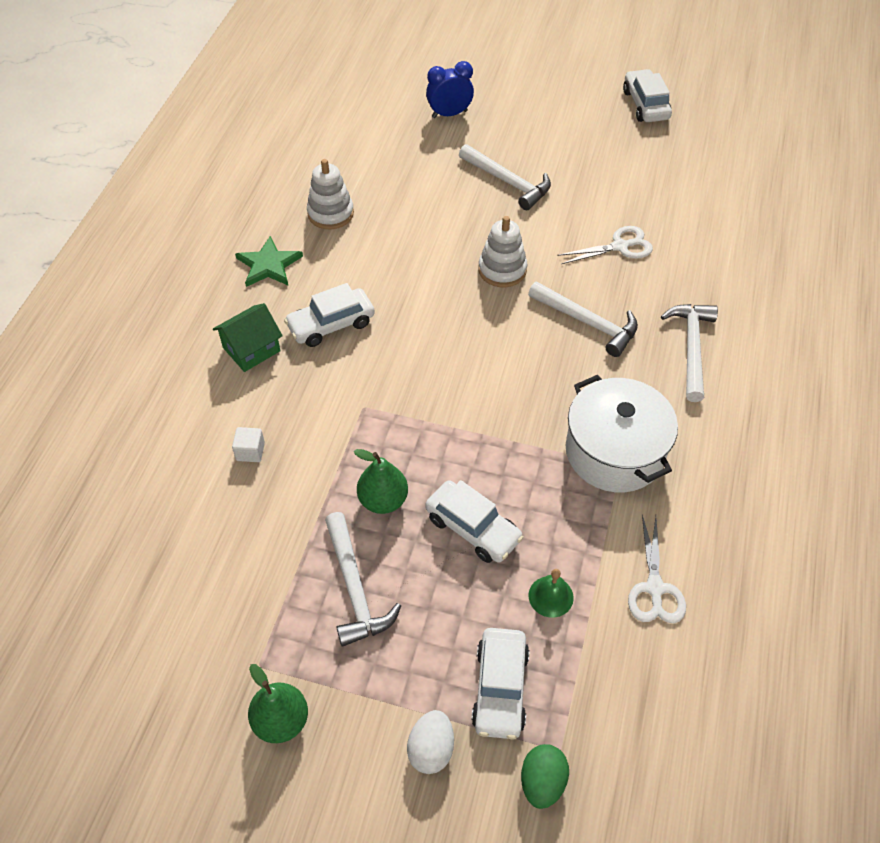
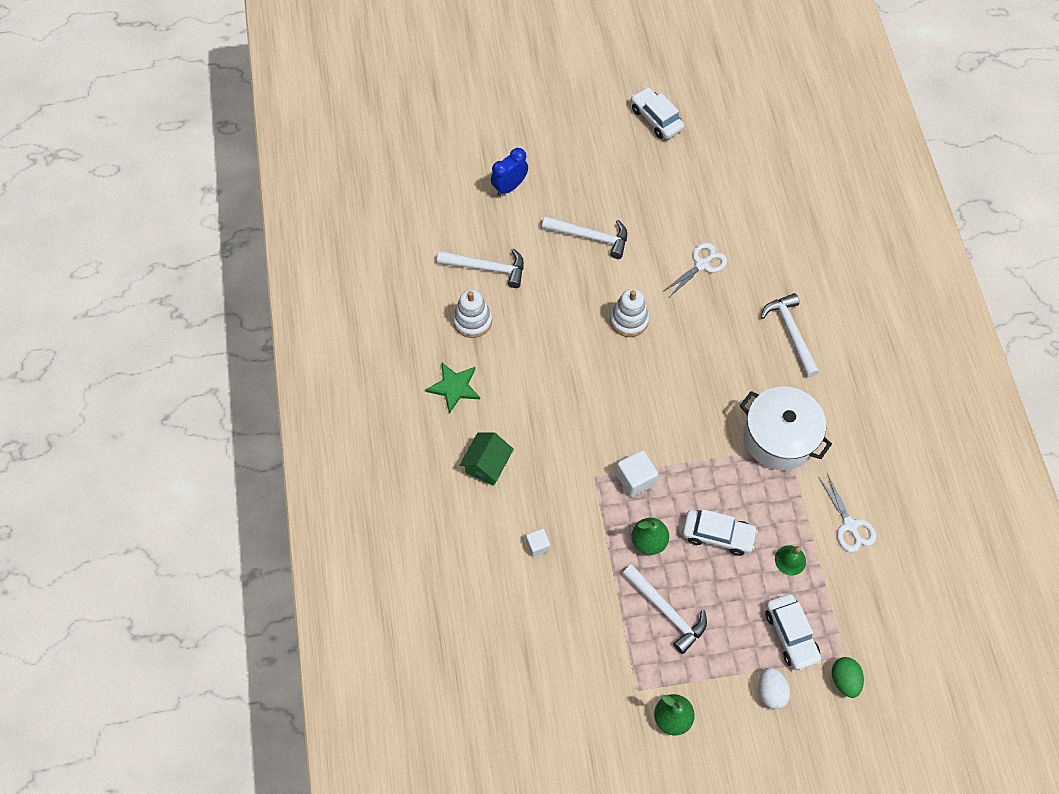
camera: 25 degrees left, 10 degrees up
white car [284,283,375,347] -> none
white hammer [528,282,638,357] -> white hammer moved to [437,248,524,288]
none -> white cube [616,450,658,497]

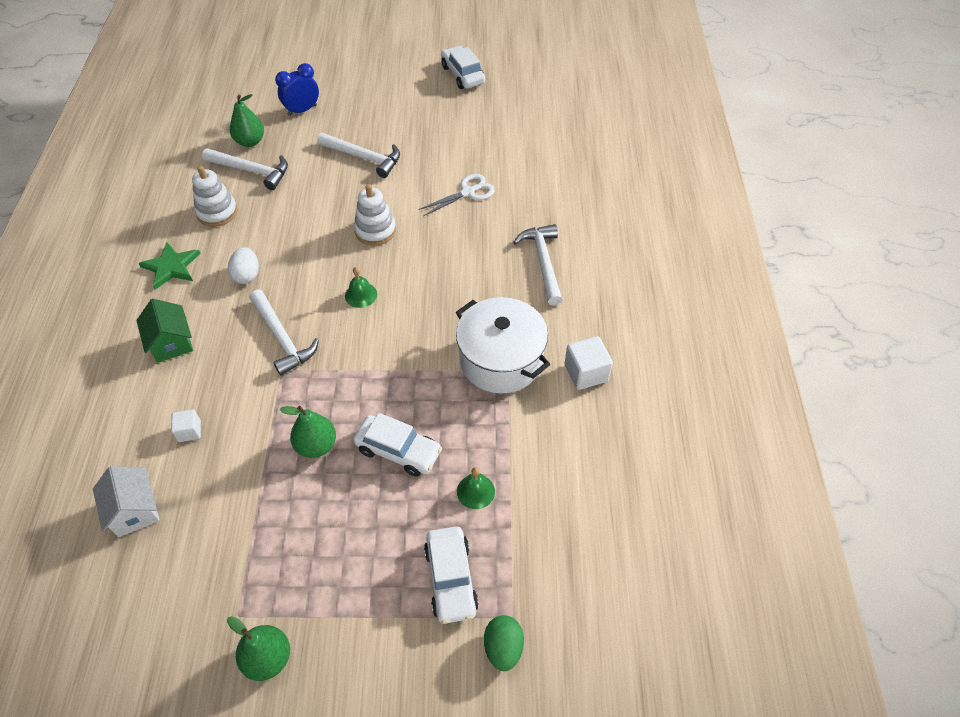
camera: 10 degrees right, 10 degrees down
green house [460,433,514,486] -> green house turned 60 degrees counterclockwise [136,299,193,363]
white cube [616,450,658,497] -> white cube moved to [565,336,613,390]
white hammer [622,564,707,654] -> white hammer moved to [249,290,319,376]
white egg [758,667,790,709] -> white egg moved to [228,247,259,284]
white scissors [819,473,876,552] -> none
none -> white house [93,466,159,537]
none -> green pear [230,94,264,147]
none -> green bell [345,267,377,308]

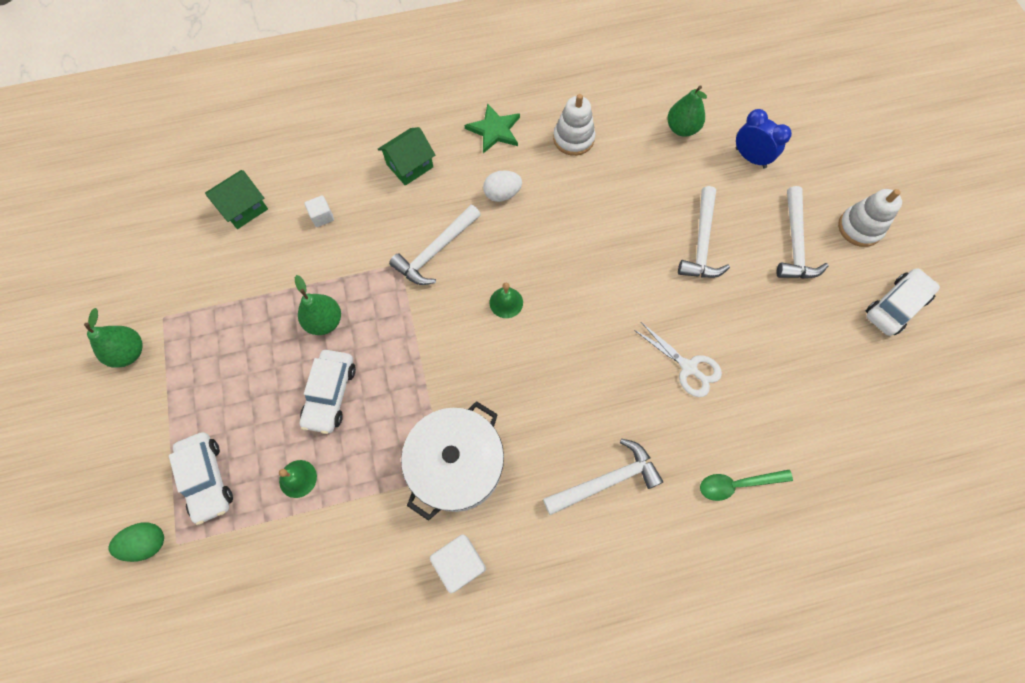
camera: 75 degrees right, 15 degrees up
white house [93,466,159,537] -> green house [205,170,268,229]
white hammer [202,148,288,190] -> white hammer moved to [776,186,829,278]
white stacking toy [354,184,396,246] -> white stacking toy moved to [838,189,902,247]
white car [424,527,479,624] -> white car turned 90 degrees counterclockwise [169,432,233,525]
none -> green spoon [700,470,793,501]

